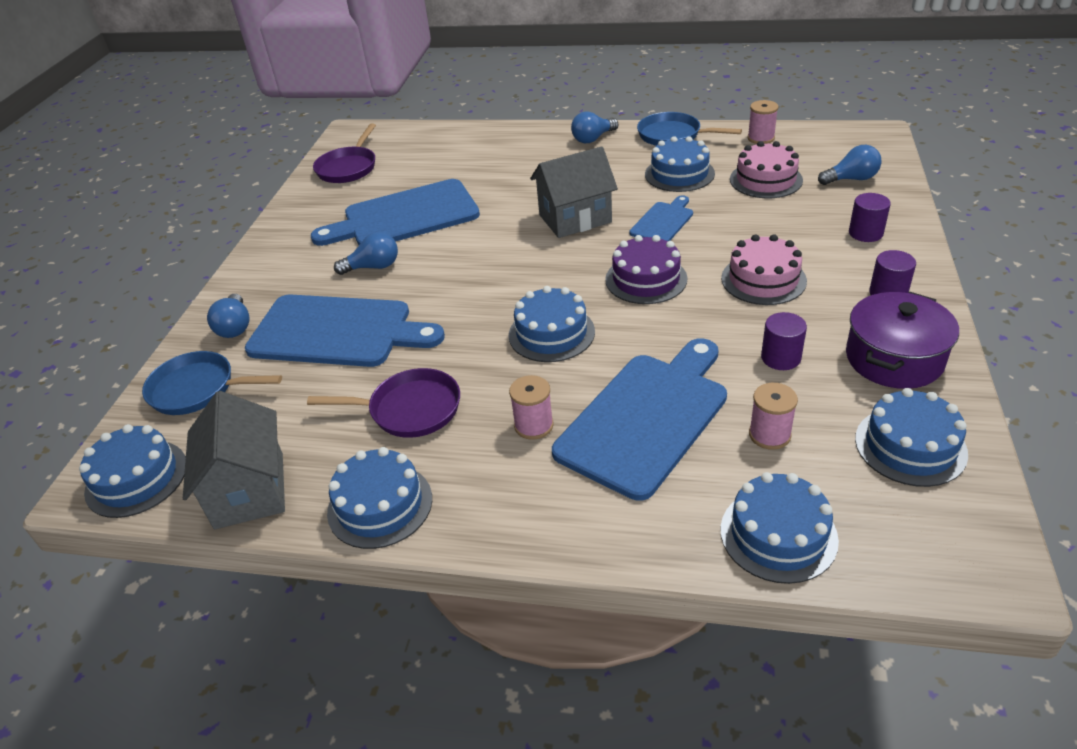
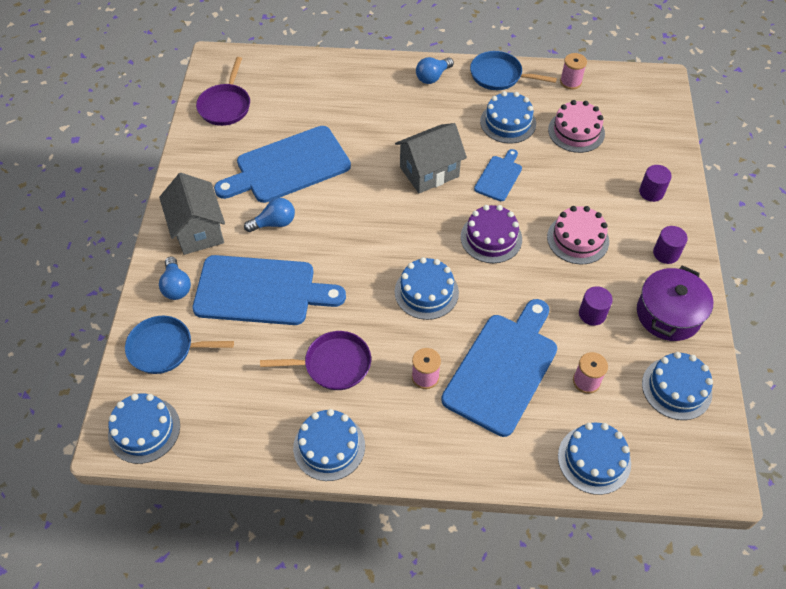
camera: 10 degrees left, 15 degrees up
grey house [183,391,285,529] -> grey house moved to [159,173,225,255]
blue light bulb [818,145,882,185] -> none

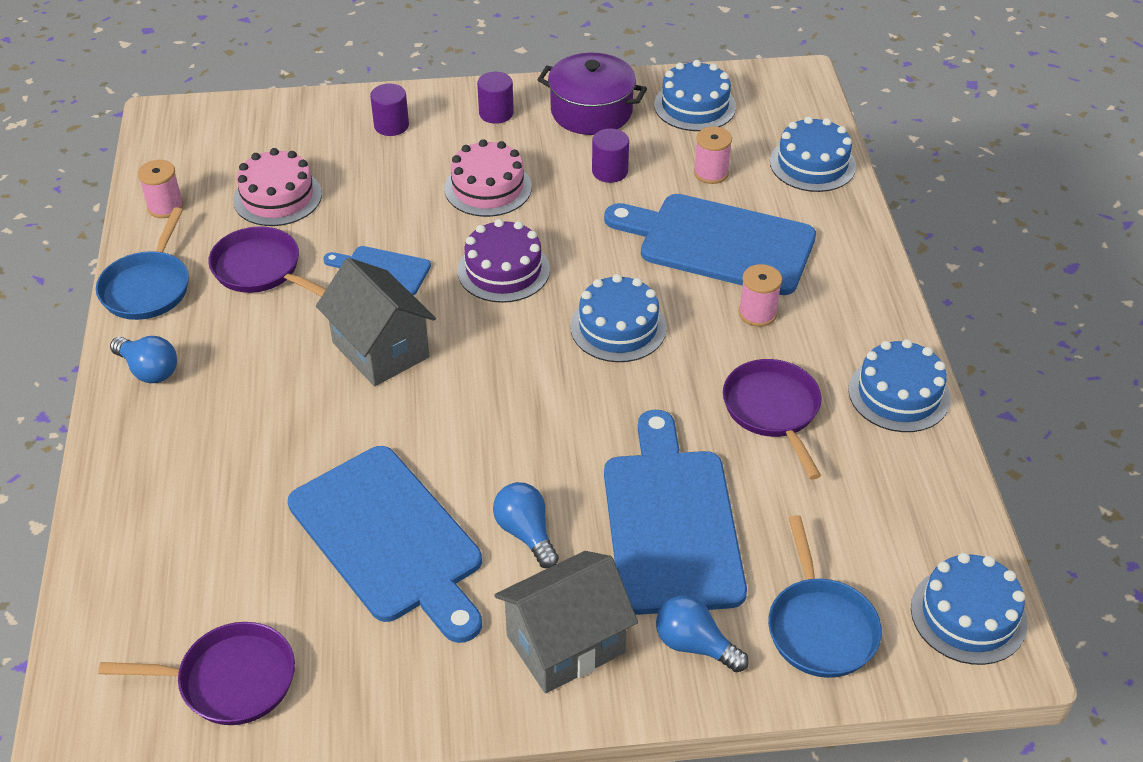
camera: 100 degrees left, 10 degrees down
blue light bulb [159,256,191,300] -> blue light bulb turned 120 degrees counterclockwise [656,595,749,672]
blue cake [480,91,536,143] -> purple pan [208,226,326,297]

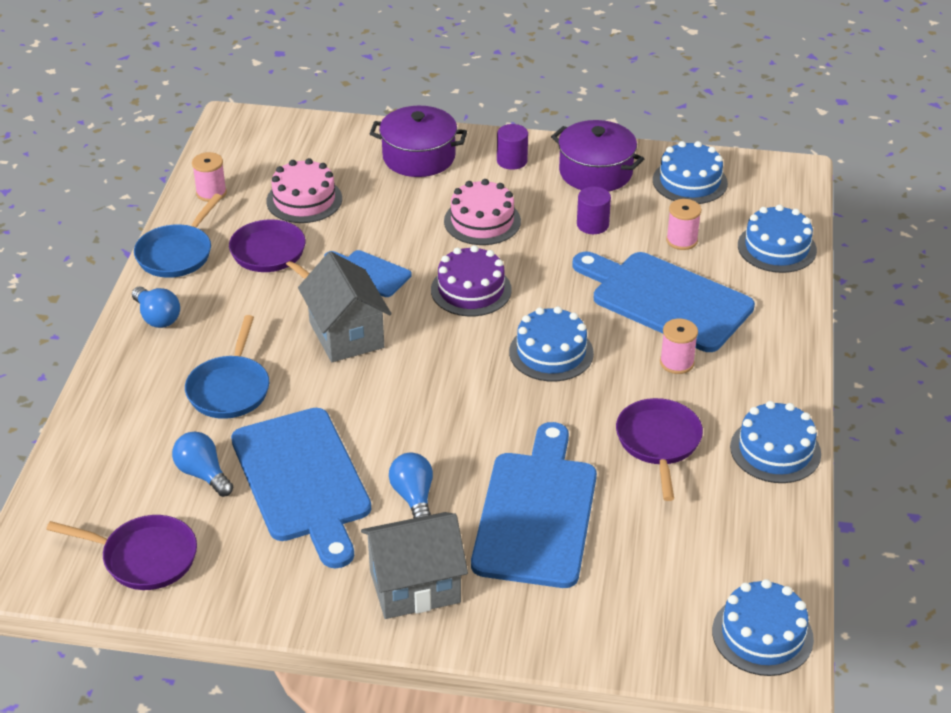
camera: 15 degrees right, 5 degrees down
purple cylinder [370,84,409,136] -> purple pot [369,106,467,177]
blue light bulb [656,595,749,672] -> blue light bulb moved to [172,431,233,497]
blue pan [768,515,882,678] -> blue pan moved to [185,315,269,419]

